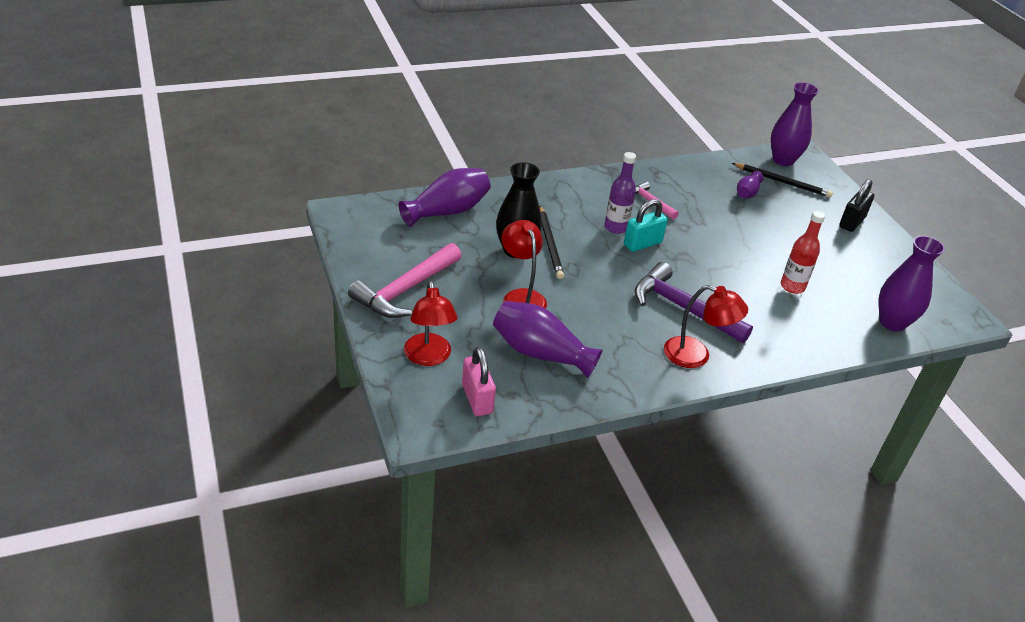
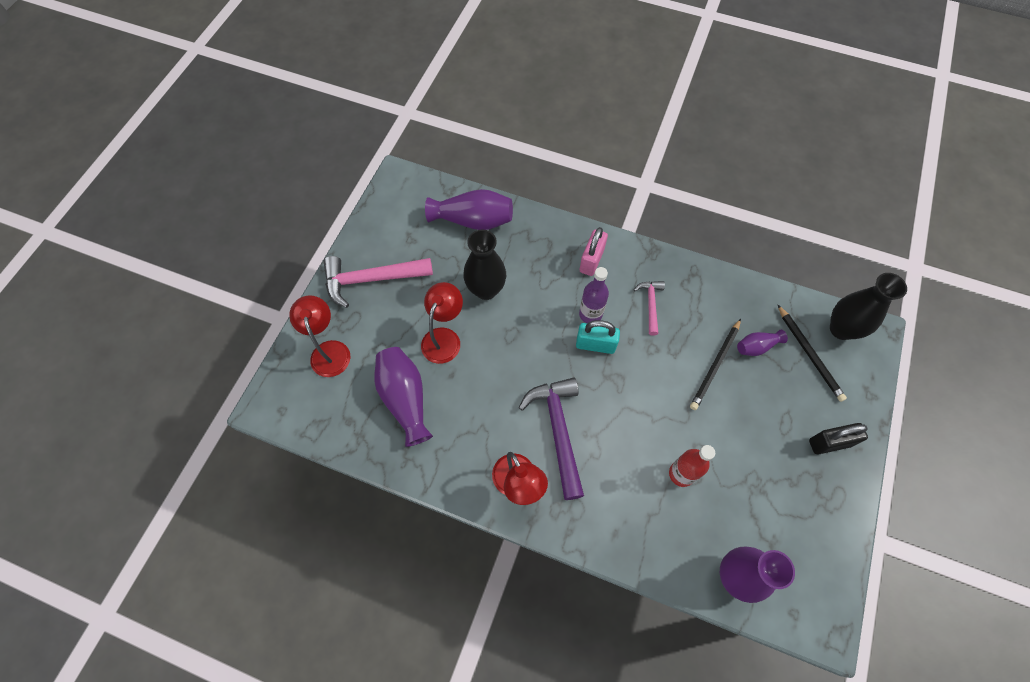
camera: 45 degrees right, 25 degrees up
red lamp [404,281,458,366] -> red lamp turned 135 degrees clockwise [289,295,350,377]
pink padlock [462,347,496,416] -> pink padlock moved to [580,227,608,276]
black pencil [540,206,564,279] -> black pencil moved to [690,319,741,410]
purple vase [771,82,819,166] -> black vase [830,273,907,340]

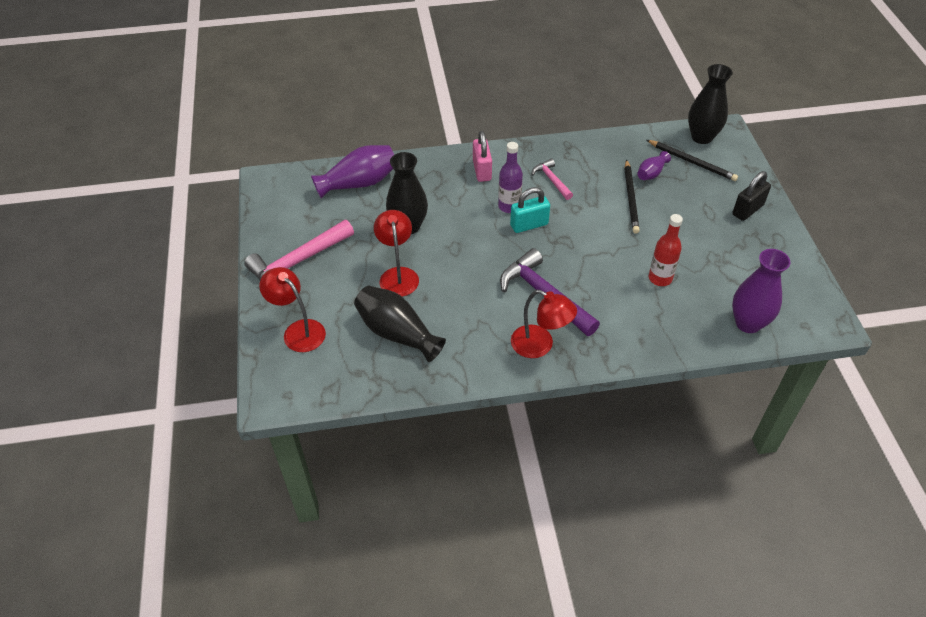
camera: 30 degrees left, 15 degrees down
purple vase [374,347,433,447] -> black vase [354,286,446,362]

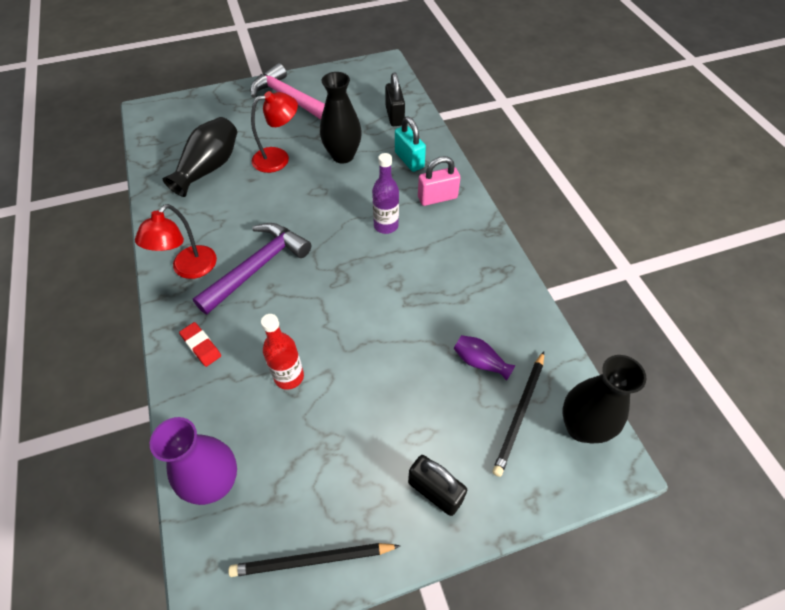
camera: 80 degrees right, 5 degrees up
red lamp [259,267,326,352] -> none
purple vase [311,145,394,198] -> black padlock [385,73,405,126]
turquoise padlock [510,187,550,233] -> turquoise padlock moved to [395,117,426,172]
pink hammer [531,158,573,200] -> none
black pencil [624,160,640,234] -> black pencil moved to [228,543,400,577]
none -> red eraser [179,322,221,367]

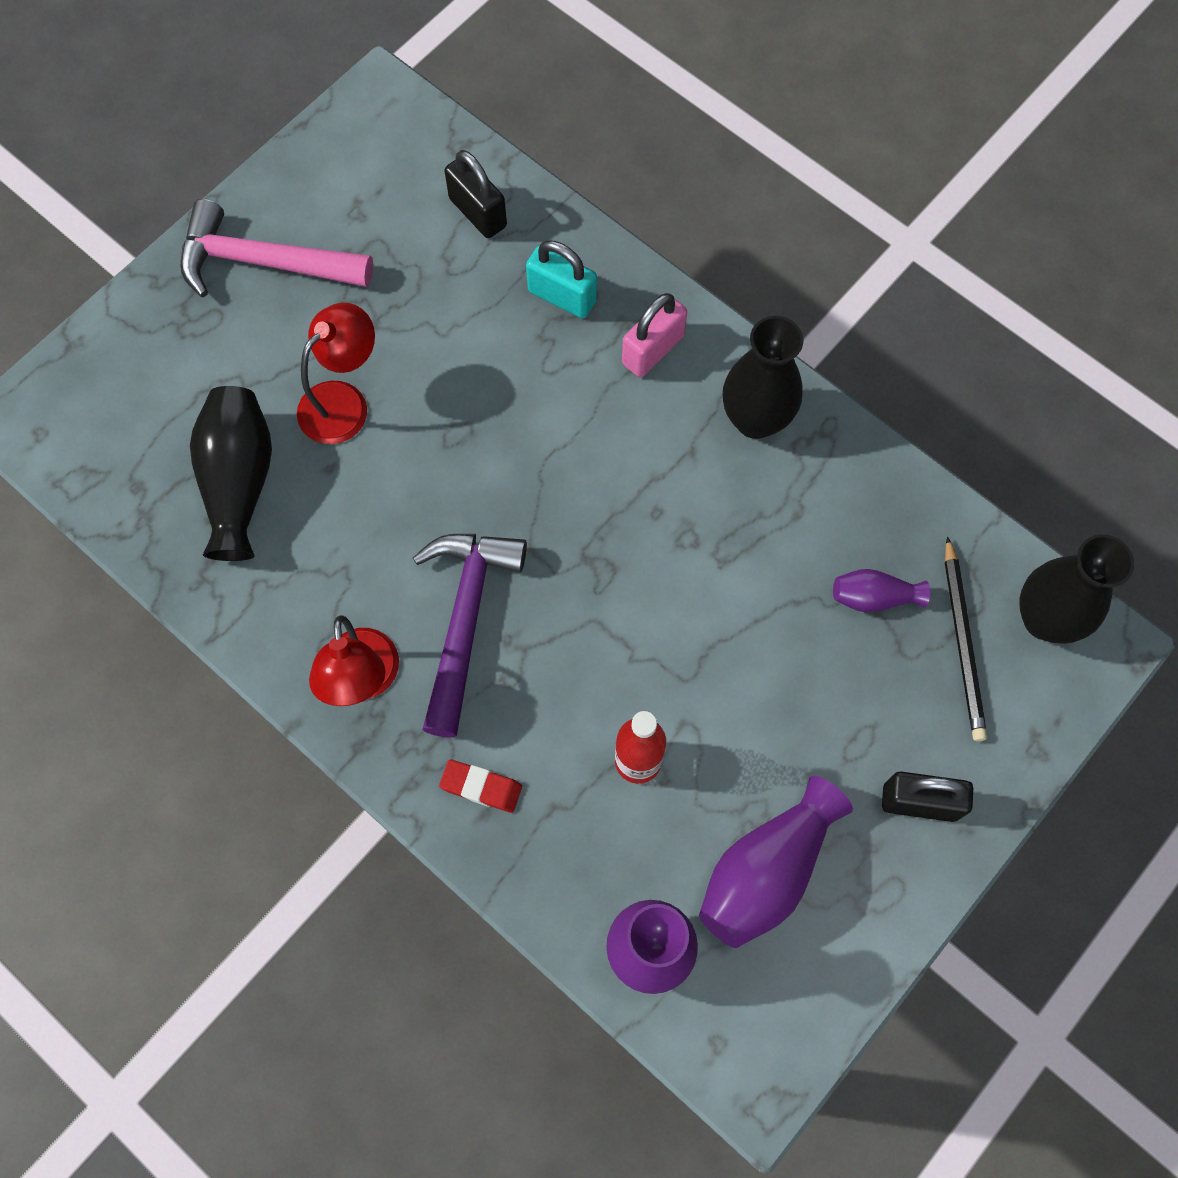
camera: 30 degrees left, 15 degrees up
black pencil [228,543,400,577] -> none
black vase [320,72,362,163] -> black vase moved to [723,316,803,439]
purple bottle [372,153,399,234] -> none
none -> purple vase [699,776,853,948]

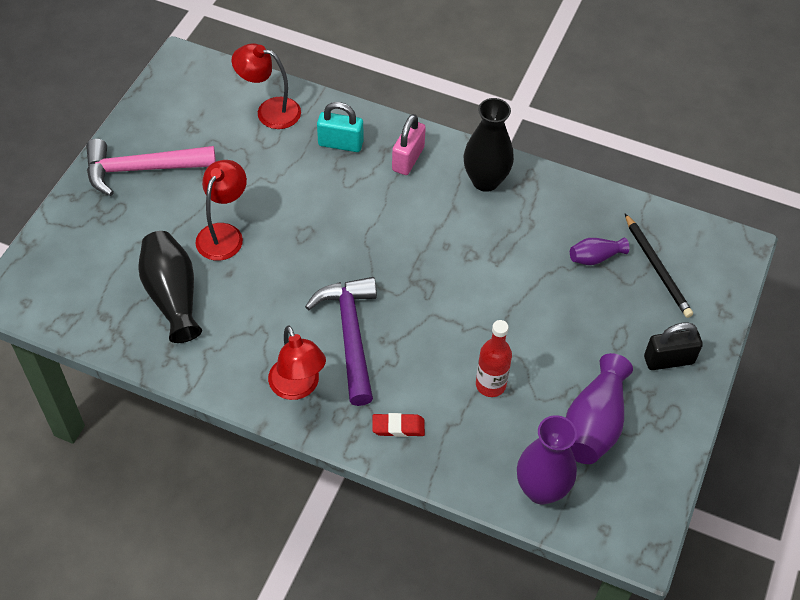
camera: 20 degrees left, 15 degrees down
black padlock [445,150,507,238] -> red lamp [232,43,301,129]
black vase [1020,534,1134,644] -> none

